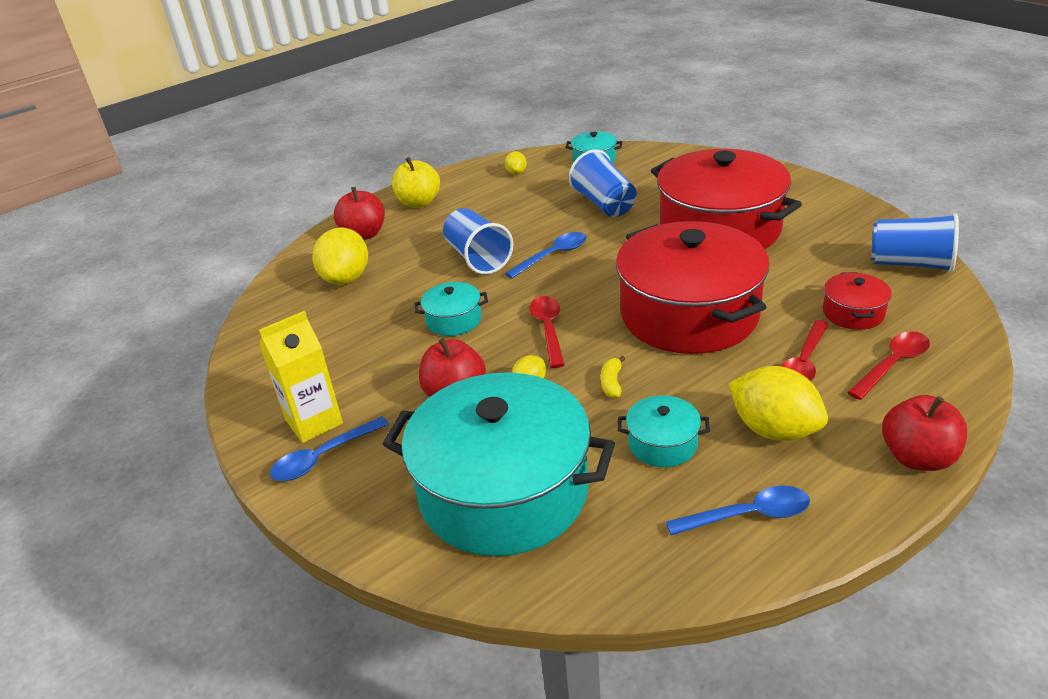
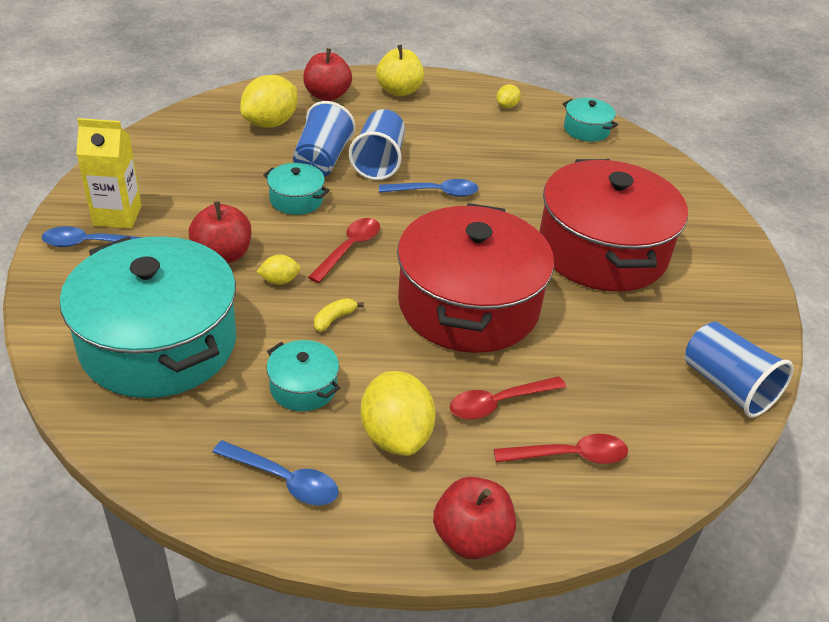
camera: 30 degrees right, 5 degrees up
blue cup [569,150,637,217] -> blue cup moved to [293,101,356,177]
red pot [823,272,892,330] -> none

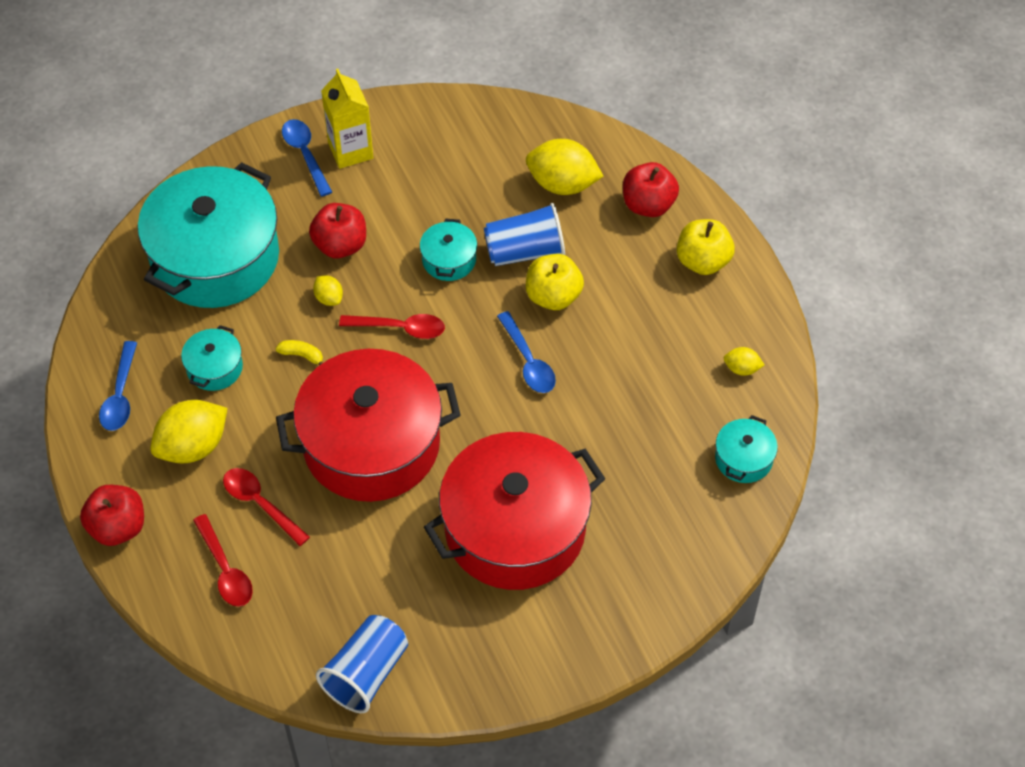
camera: 70 degrees right, 15 degrees up
blue cup [349,109,405,180] -> yellow apple [526,254,584,310]

